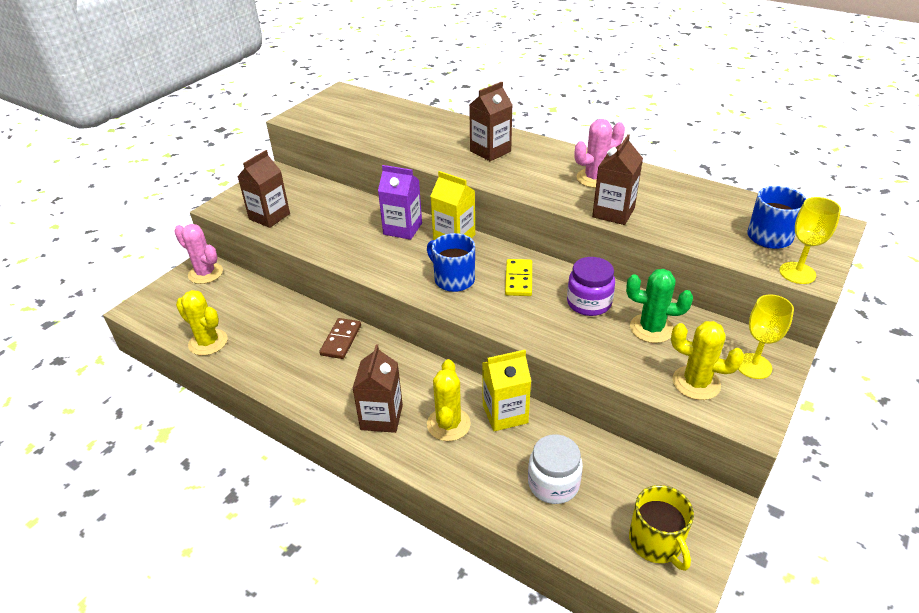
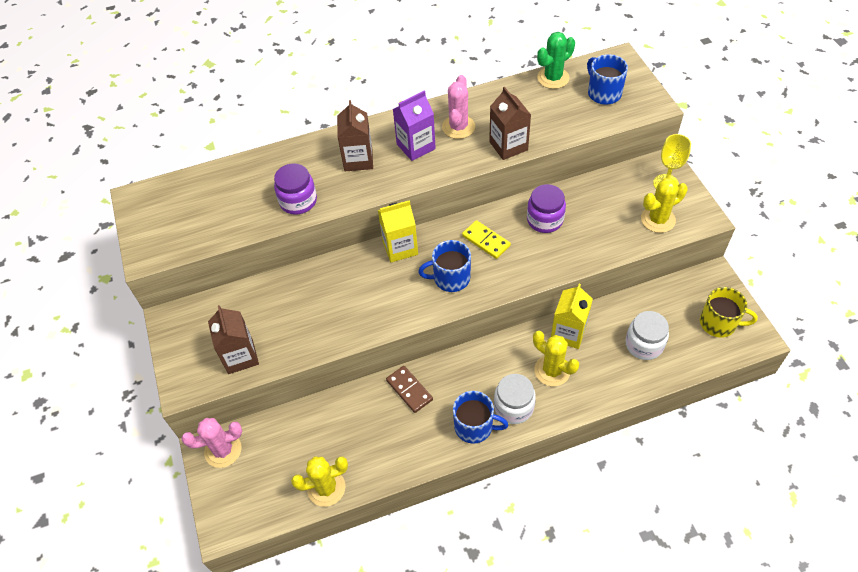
camera: 50 degrees left, 15 degrees up
brown carton [352,344,403,433] -> white jar [494,374,536,424]
purple carton [378,165,422,240] -> purple carton moved to [393,91,436,161]
green cactus [626,269,693,343] -> green cactus moved to [537,32,575,89]
yellow goblet [779,197,841,284] -> none
none -> purple jar [274,163,317,215]
none -> blue mug [453,391,508,444]

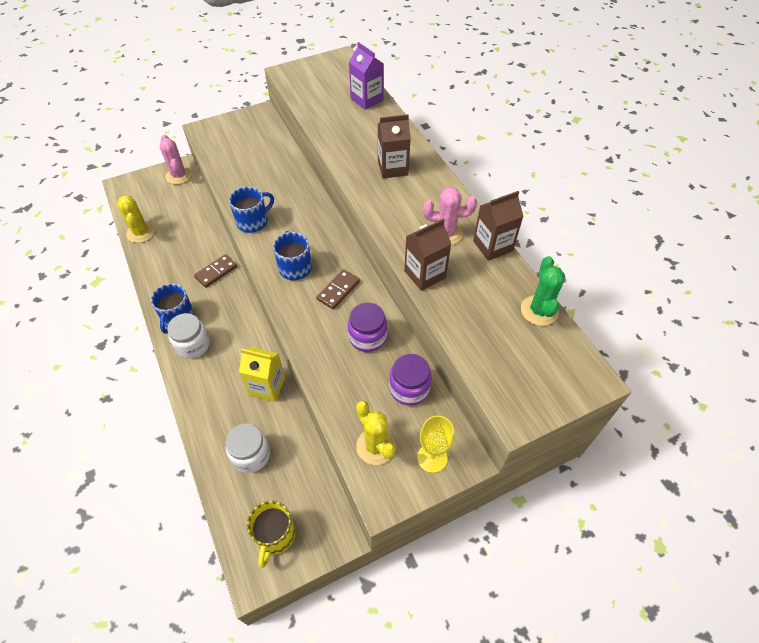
camera: 80 degrees right, 0 degrees up
brown carton [208,305,259,374] -> brown carton moved to [473,191,524,261]
purple jar [274,163,317,215] -> purple jar moved to [389,354,432,406]
yellow carton [378,200,418,262] -> none
purple carton [393,91,436,161] -> purple carton moved to [349,42,384,110]
yellow domino [462,220,511,259] -> brown domino [316,269,360,309]
yellow cactus [533,331,579,386] -> none
green cactus [537,32,575,89] -> green cactus turned 45 degrees clockwise [521,256,565,326]
blue mug [587,54,628,105] -> blue mug moved to [229,186,274,233]

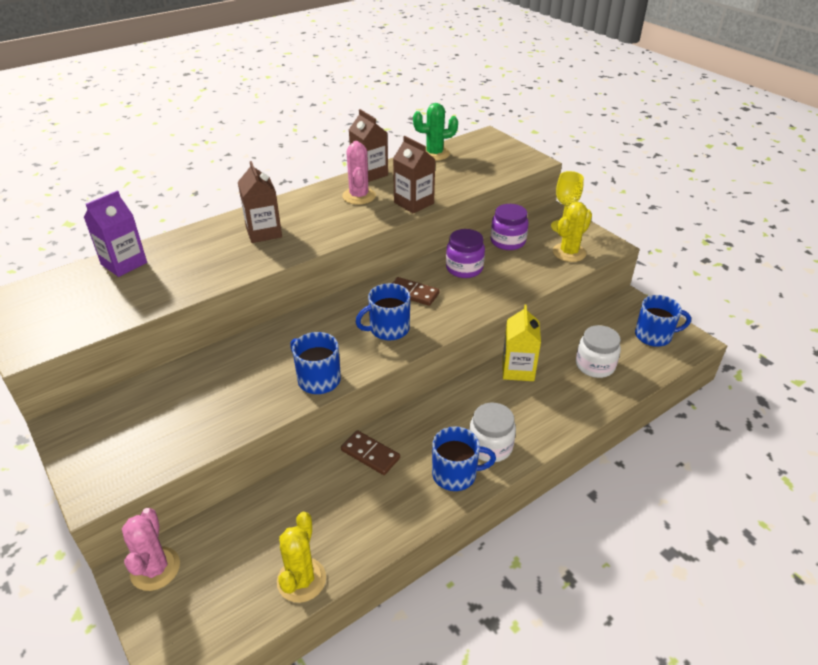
camera: 100 degrees left, 15 degrees down
yellow cactus [117,195,155,243] -> yellow cactus turned 45 degrees counterclockwise [277,512,326,603]
pink cactus [160,135,192,184] -> pink cactus turned 60 degrees counterclockwise [122,508,180,591]
yellow mug [247,500,296,568] -> blue mug [635,295,691,347]

